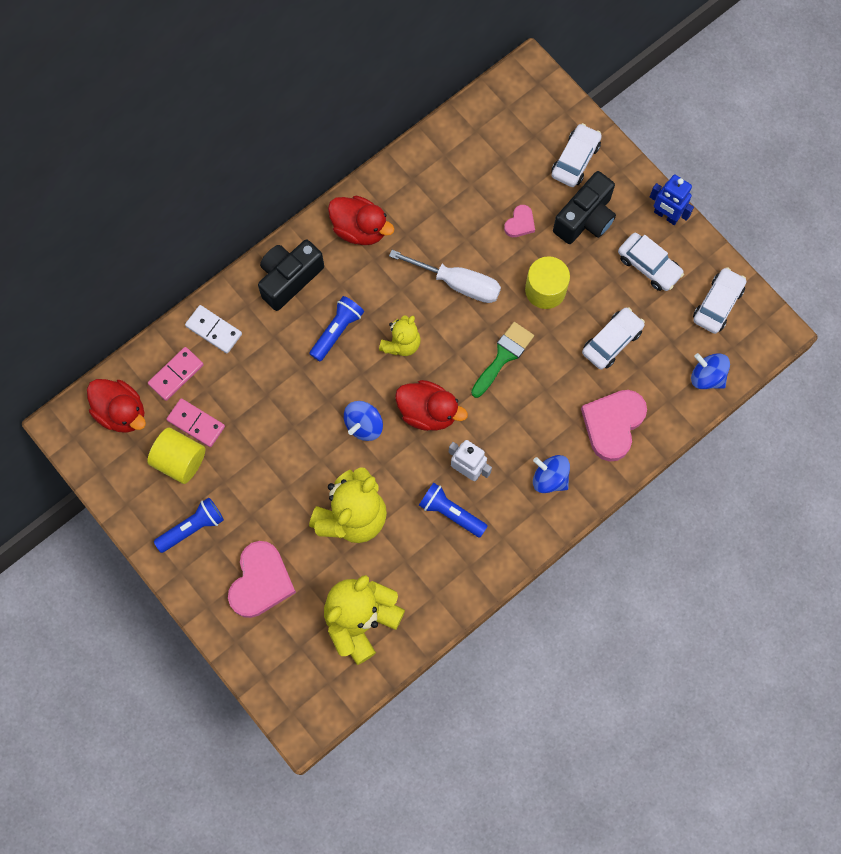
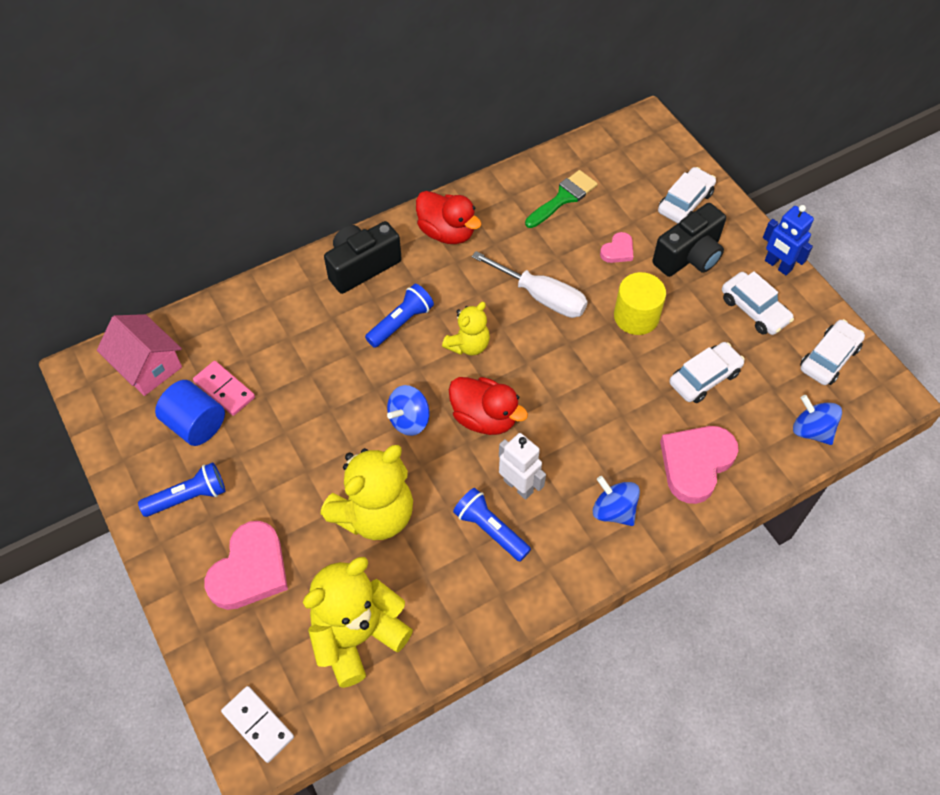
camera: 10 degrees right, 15 degrees down
red duck [87,379,146,433] -> pink house [97,314,182,396]
yellow cylinder [147,427,205,484] -> blue cylinder [155,380,225,446]
pink domino [148,347,204,401] -> none
white domino [185,305,242,353] -> white domino moved to [221,686,294,763]
green brush [471,322,534,398] -> green brush moved to [525,170,598,228]

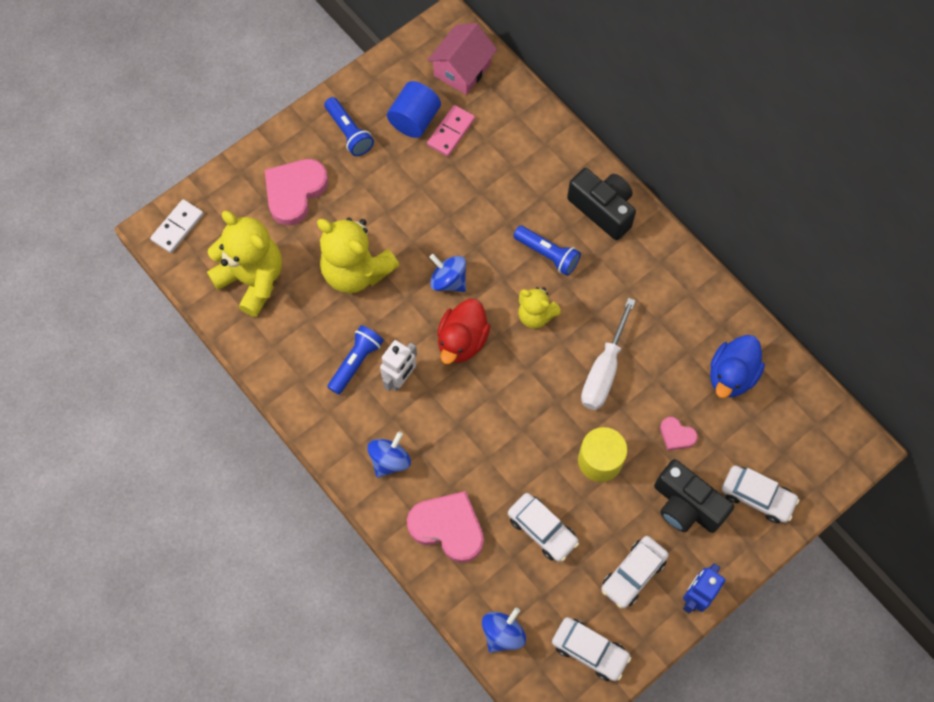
camera: 80 degrees right, 10 degrees up
pink heart [204,521,288,610] -> pink heart turned 105 degrees clockwise [265,159,328,225]
red duck [416,191,481,244] -> none
green brush [525,170,598,228] -> blue duck [710,335,765,398]

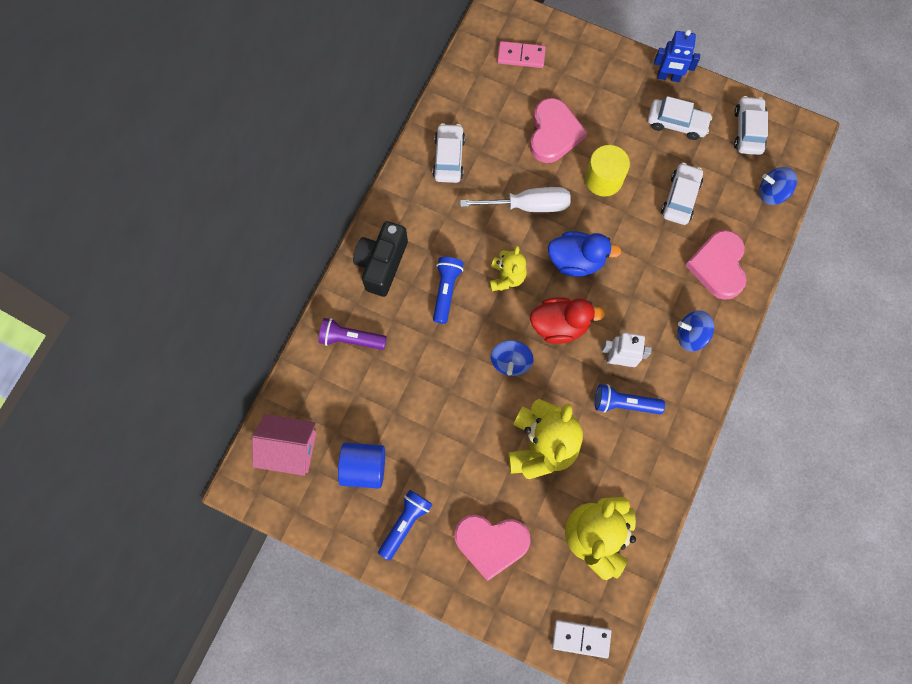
camera: 115 degrees left, 5 degrees up
pink domino [427,105,475,156] -> pink domino moved to [497,41,546,68]
black camera [654,459,734,533] -> none
pink heart [660,417,698,451] -> pink heart [530,98,587,163], size x2.01
blue duck [710,335,765,398] -> blue duck moved to [548,231,622,277]
white car [722,465,800,523] -> white car moved to [433,123,465,183]
none -> purple flashlight [319,318,387,350]

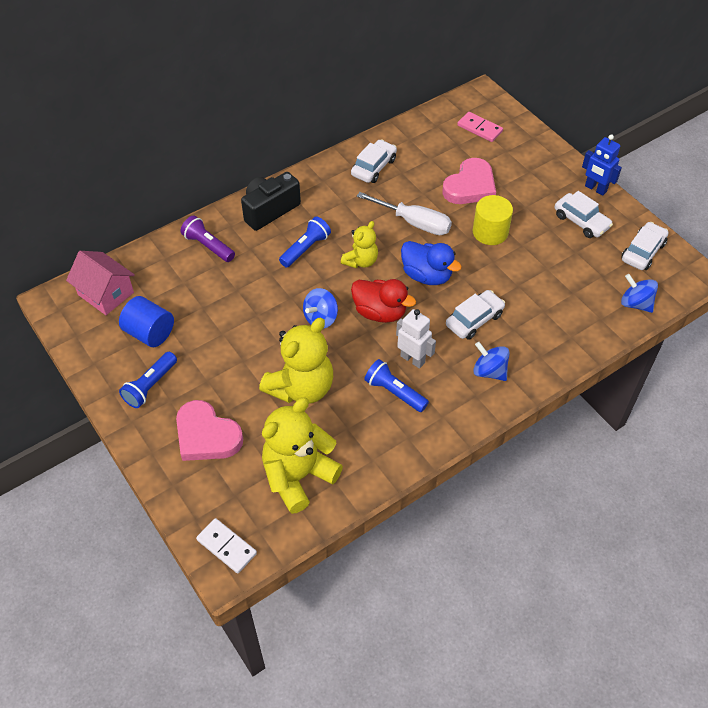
camera: 30 degrees right, 20 degrees down
blue flashlight [378,490,432,561] -> blue flashlight turned 150 degrees clockwise [119,352,177,408]
white car [661,163,703,225] -> white car moved to [446,290,505,340]
pink heart [685,230,747,300] -> none

